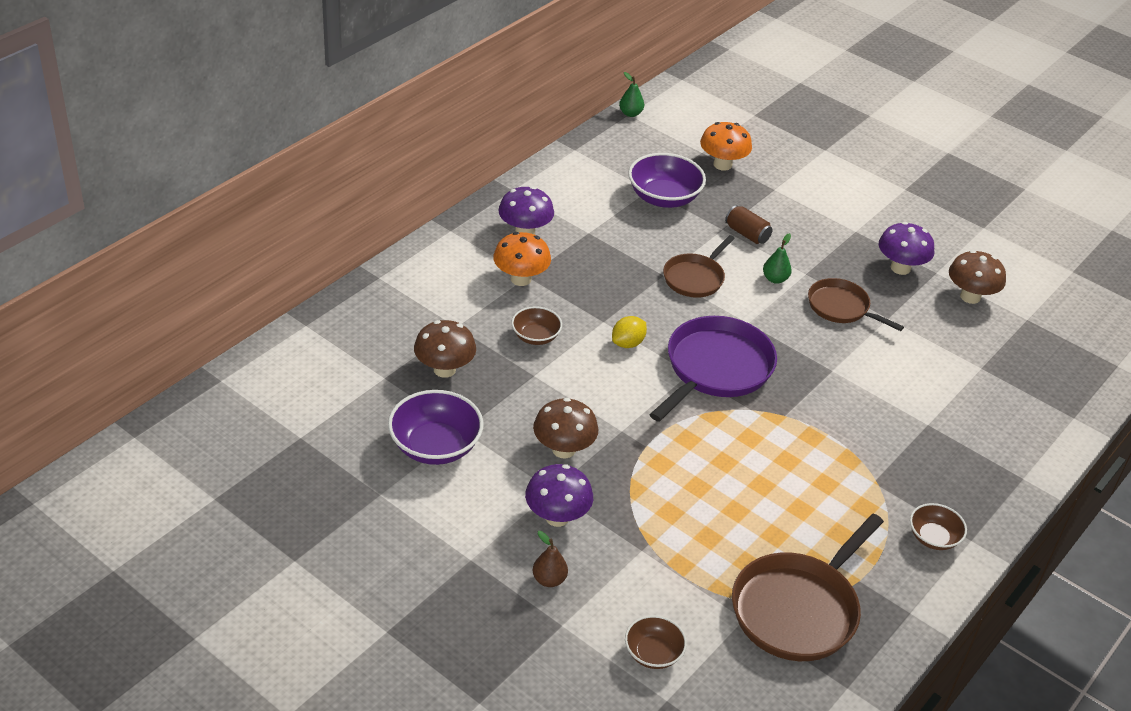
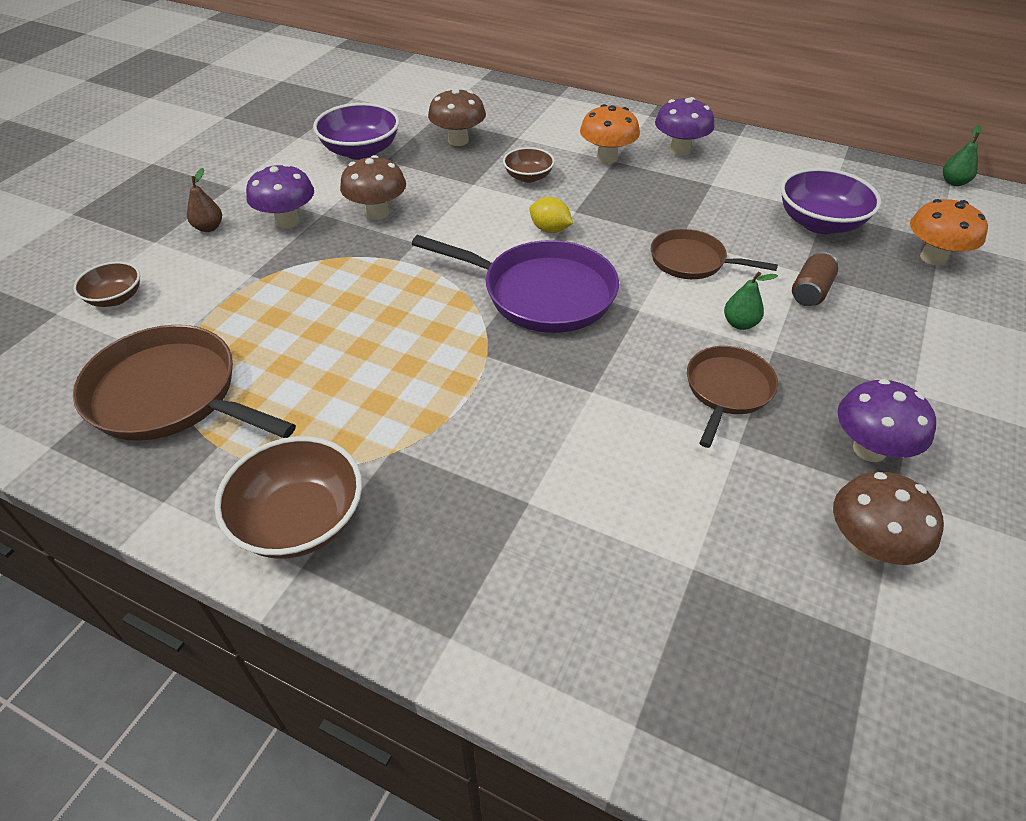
camera: 80 degrees right, 5 degrees up
brown bowl [910,503,967,550] -> brown bowl [214,436,362,559], size x1.71

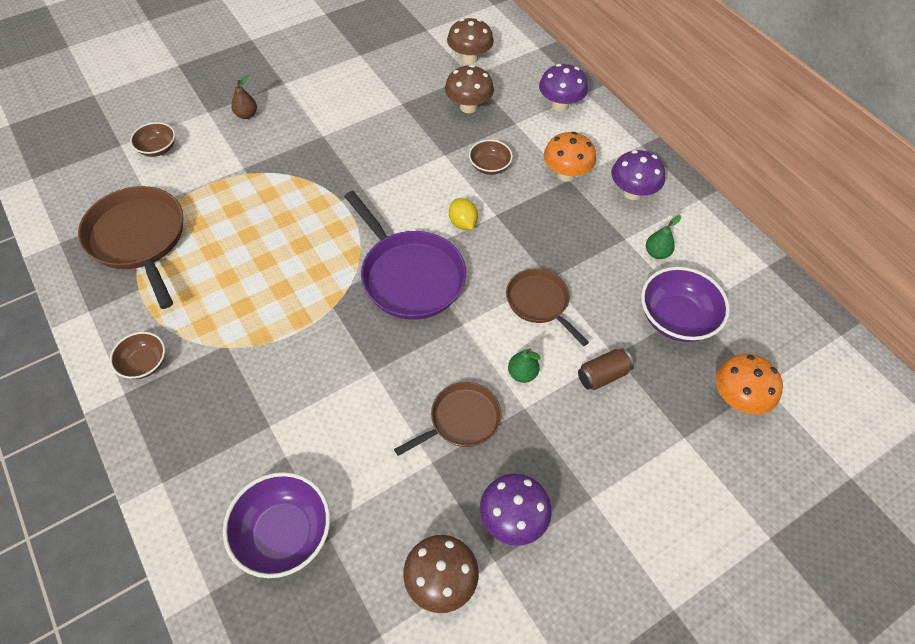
camera: 30 degrees right, 10 degrees up
brown bowl [214,436,362,559] -> brown bowl [110,332,165,379], size x0.59
purple mushroom [246,164,314,228] -> purple mushroom moved to [539,64,588,112]
purple bowl [313,103,400,160] -> purple bowl moved to [223,472,330,578]
brown mushroom [340,155,406,220] -> brown mushroom moved to [447,18,494,64]
green pear [943,125,981,186] -> green pear moved to [646,215,681,259]

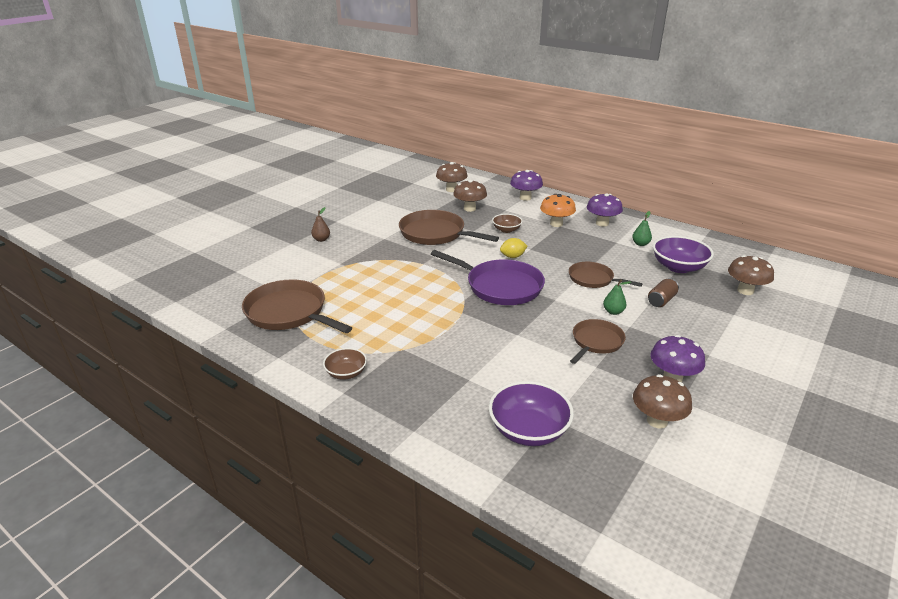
camera: 20 degrees left, 25 degrees down
brown bowl [130,122,175,157] -> none
yellow lemon [449,198,478,230] -> yellow lemon turned 60 degrees counterclockwise [500,238,527,258]
orange mushroom [716,354,783,415] -> brown mushroom [728,255,774,295]
none -> brown pan [399,210,499,245]

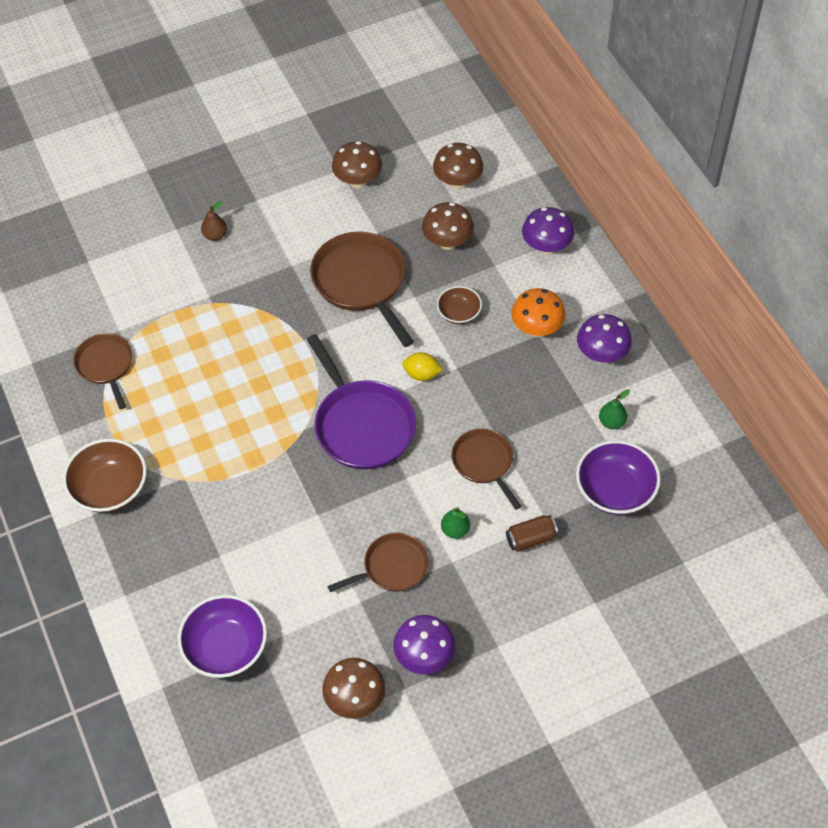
camera: 30 degrees right, 25 degrees up
brown pan [242,279,352,333] -> brown pan [73,333,133,409], size x0.60
brown bowl [323,348,367,380] -> brown bowl [63,439,146,513], size x1.71
brown mushroom [728,255,774,295] -> brown mushroom moved to [332,141,382,188]

